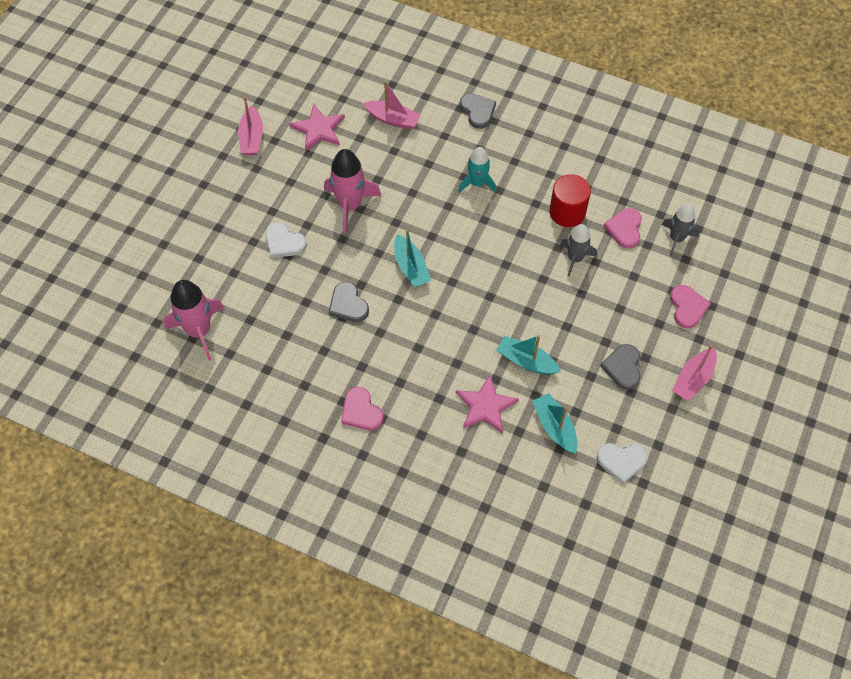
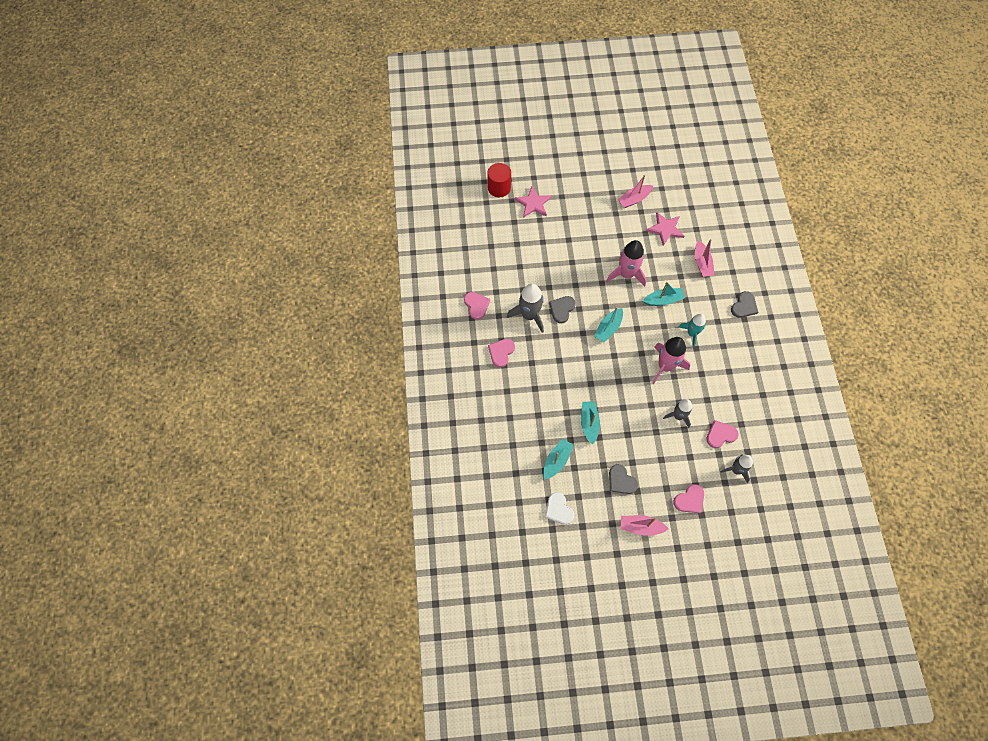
camera: 60 degrees right, 5 degrees up
pink rocket [163,280,224,360] -> pink rocket moved to [652,337,690,384]
white heart [265,222,307,258] -> none
pink star [456,375,519,434] -> pink star moved to [514,186,552,218]
red cylinder [549,174,591,227] -> red cylinder moved to [487,163,511,197]
grey heart [600,344,641,390] -> grey heart turned 105 degrees counterclockwise [609,464,638,494]
none -> pink heart [464,292,490,320]
none -> grey rocket [507,283,544,333]
none -> turquoise boat [643,282,685,306]

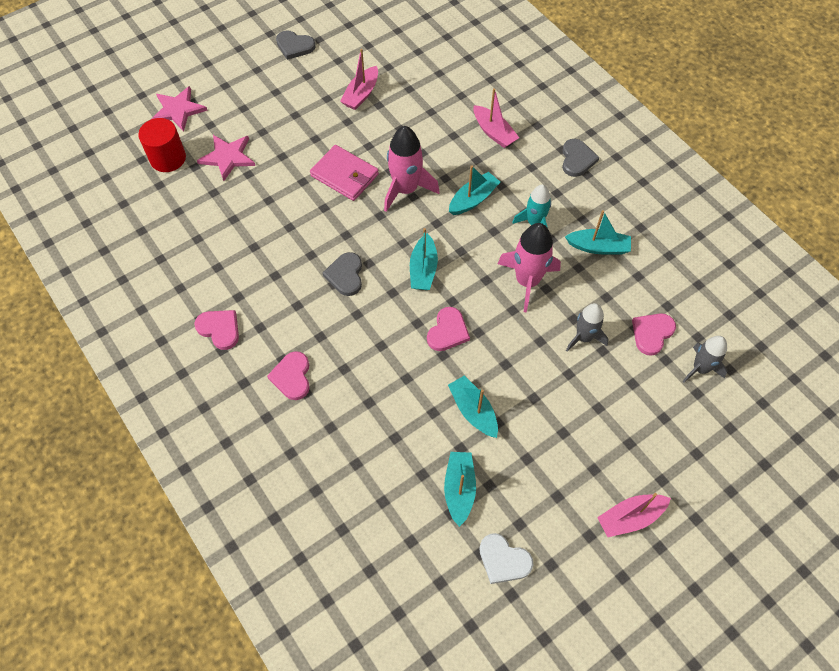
camera: 30 degrees left, 5 degrees down
grey rocket [507,283,544,333] -> none
grey heart [609,464,638,494] -> grey heart moved to [276,30,316,60]
pink star [646,212,685,245] -> pink star moved to [152,86,208,132]
pink heart [673,484,704,513] -> pink heart moved to [427,307,470,351]
none -> pink wallet [310,145,379,201]
none -> turquoise boat [565,210,631,255]

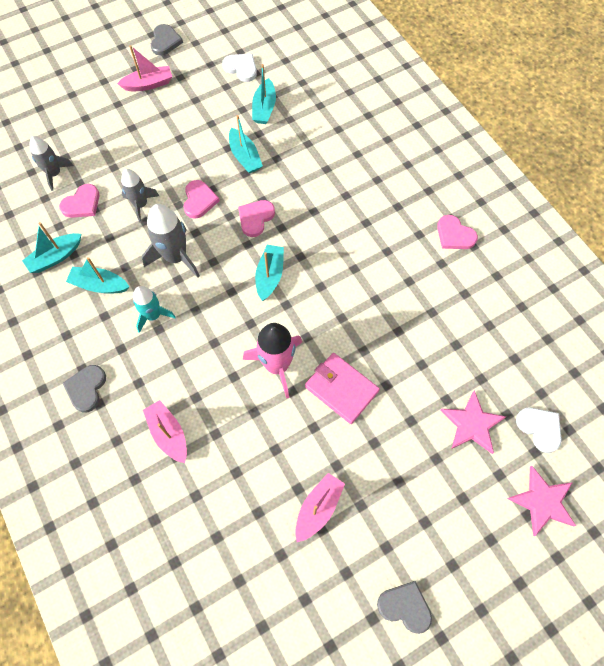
camera: 175 degrees left, 5 degrees up
red cylinder [138,118,186,172] -> white heart [516,407,562,453]
pink heart [267,351,310,400] -> pink heart moved to [183,180,220,219]
grey heart [323,252,362,296] -> grey heart moved to [151,24,183,56]
turquoise boat [449,165,500,215] -> turquoise boat moved to [22,222,81,273]
pink rocket [498,223,561,313] -> grey rocket [142,204,200,278]

